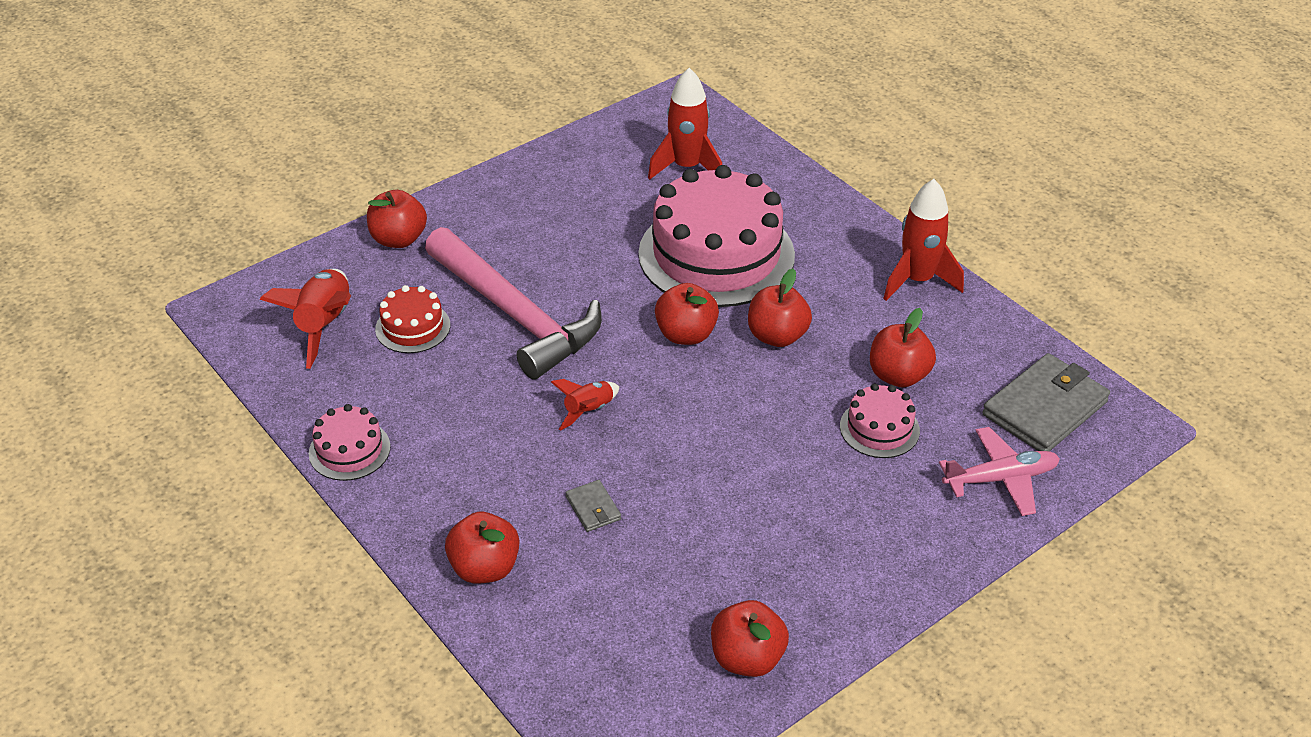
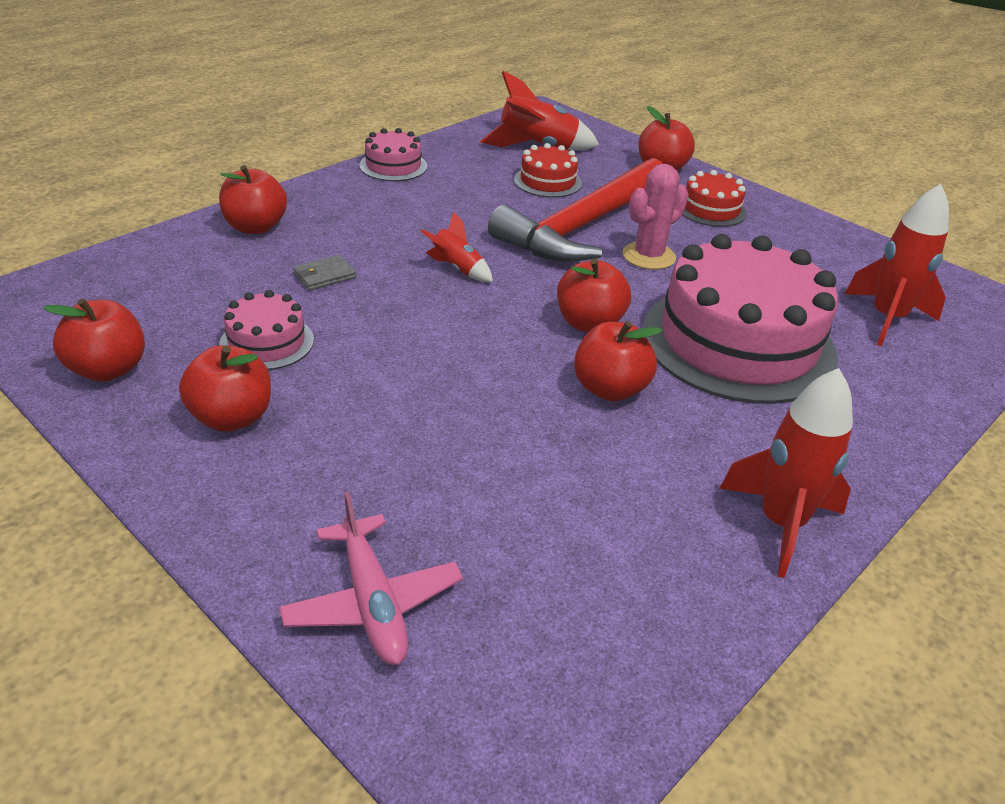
camera: 80 degrees right, 5 degrees down
pink hammer [425,227,602,380] -> red hammer [488,158,663,262]
pink cake [840,384,920,458] -> pink cake moved to [219,290,314,370]
red apple [870,308,936,388] -> red apple moved to [179,345,271,432]
grey wallet [982,353,1110,451] -> none
none -> pink cactus [623,164,689,270]
none -> red cake [682,170,747,227]

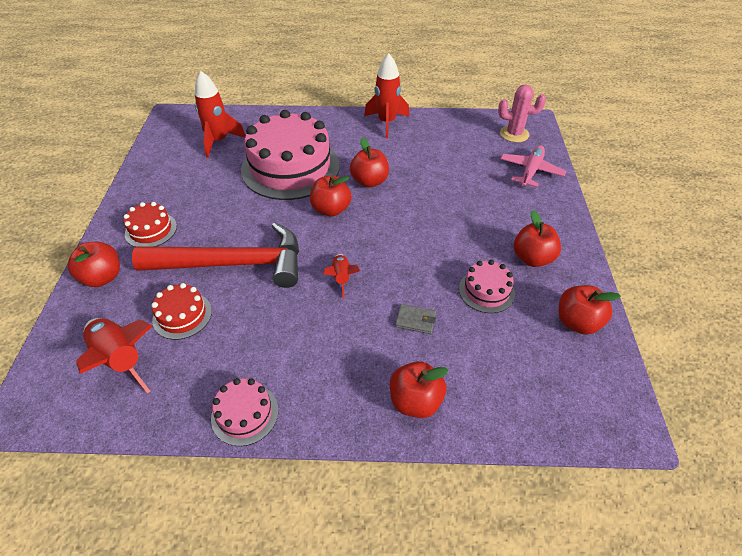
camera: 130 degrees left, 10 degrees up
pink cactus [623,164,689,270] -> pink cactus moved to [498,85,546,142]

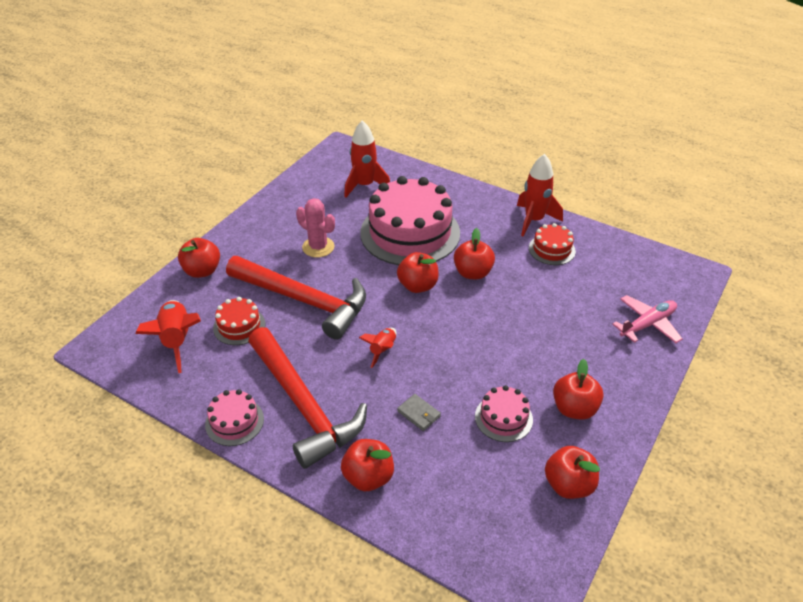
camera: 30 degrees right, 5 degrees down
red cake [124,202,177,247] -> red cake moved to [529,223,576,265]
pink cactus [498,85,546,142] -> pink cactus moved to [296,198,335,257]
none -> red hammer [248,327,367,469]

